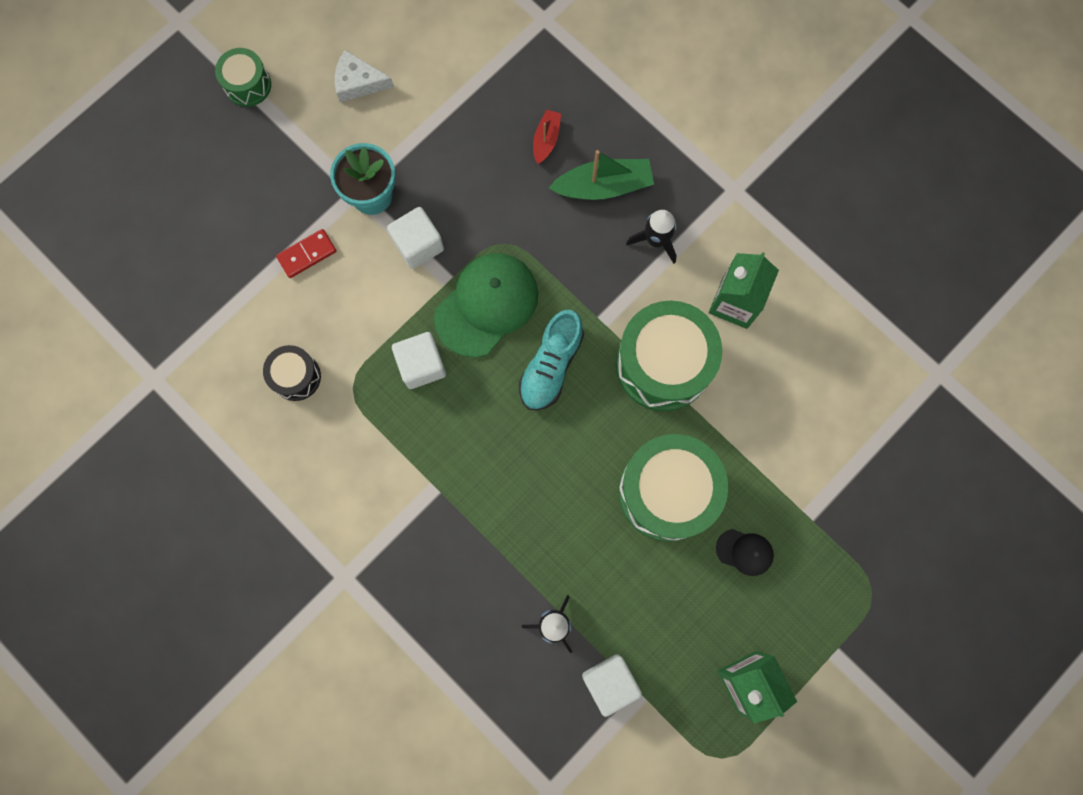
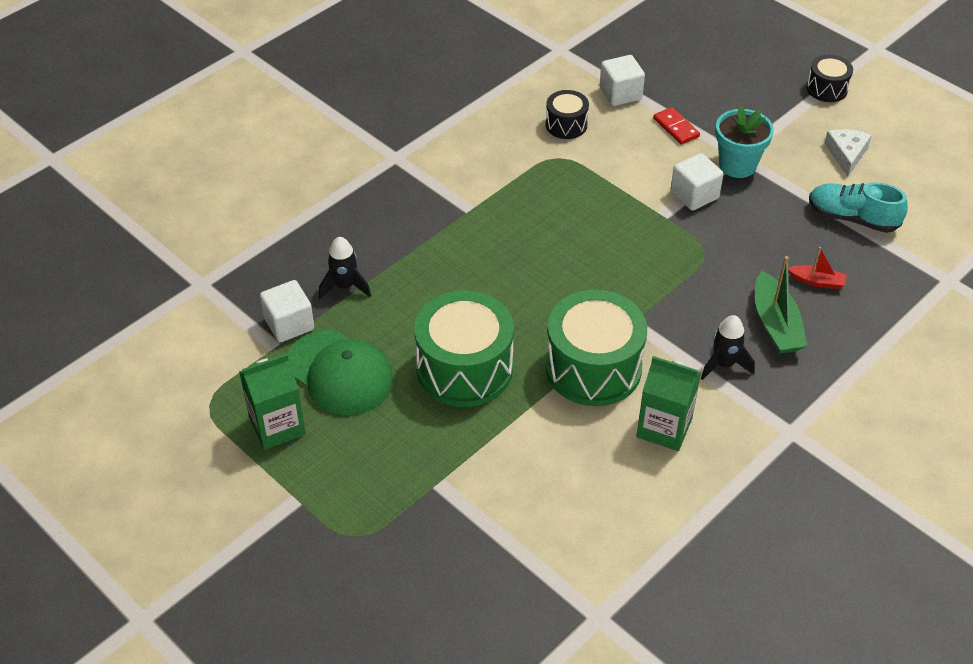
camera: 90 degrees right, 30 degrees down
green drum [215,48,271,107] -> black drum [807,55,853,102]
white cube [392,332,446,389] -> white cube moved to [600,55,645,106]
green cap [434,253,538,357] -> green cap moved to [287,330,393,415]
turquoise shoe [519,309,584,411] -> turquoise shoe moved to [809,182,908,233]
black cap [716,529,774,576] -> none

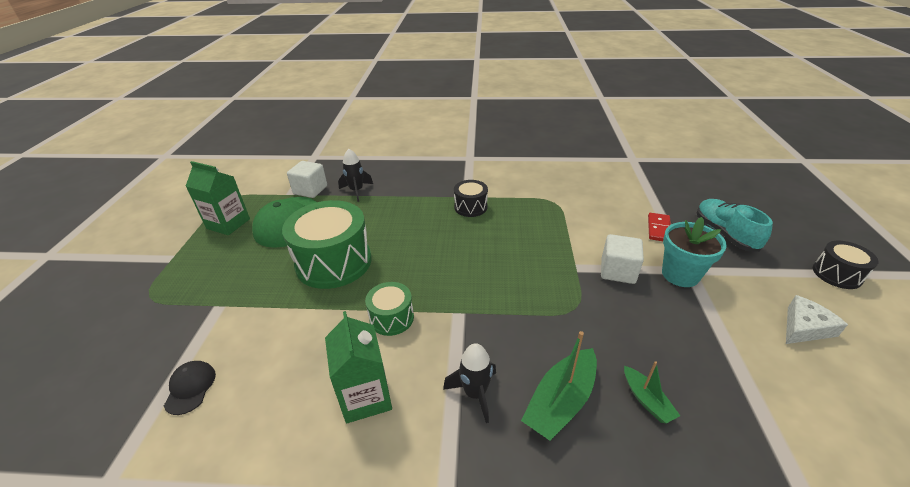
camera: 50 degrees right, 10 degrees down
black drum [546,90,589,139] -> black drum moved to [454,180,488,217]
green drum [546,290,647,406] -> green drum [365,282,414,336], size x0.51
white cube [600,55,645,106] -> none
red boat [788,247,847,289] -> green boat [624,361,680,424]
turquoise shoe [809,182,908,233] -> turquoise shoe moved to [696,199,773,252]
none -> black cap [164,361,216,415]

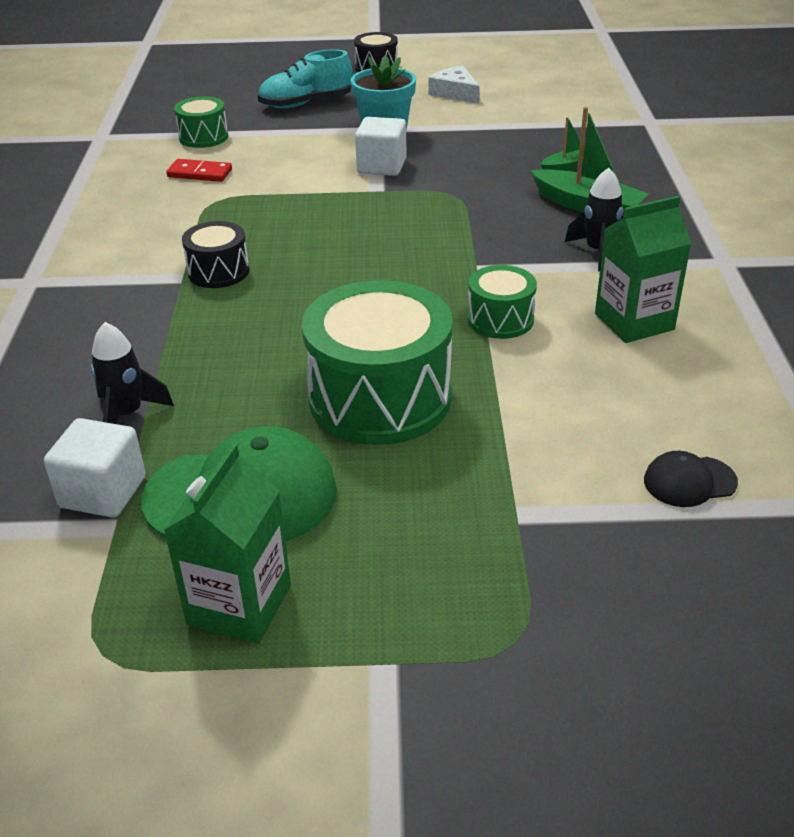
camera: 95 degrees left, 0 degrees up
red domino [648,213,671,241] -> red domino moved to [166,159,232,182]
none -> green drum [174,97,228,148]

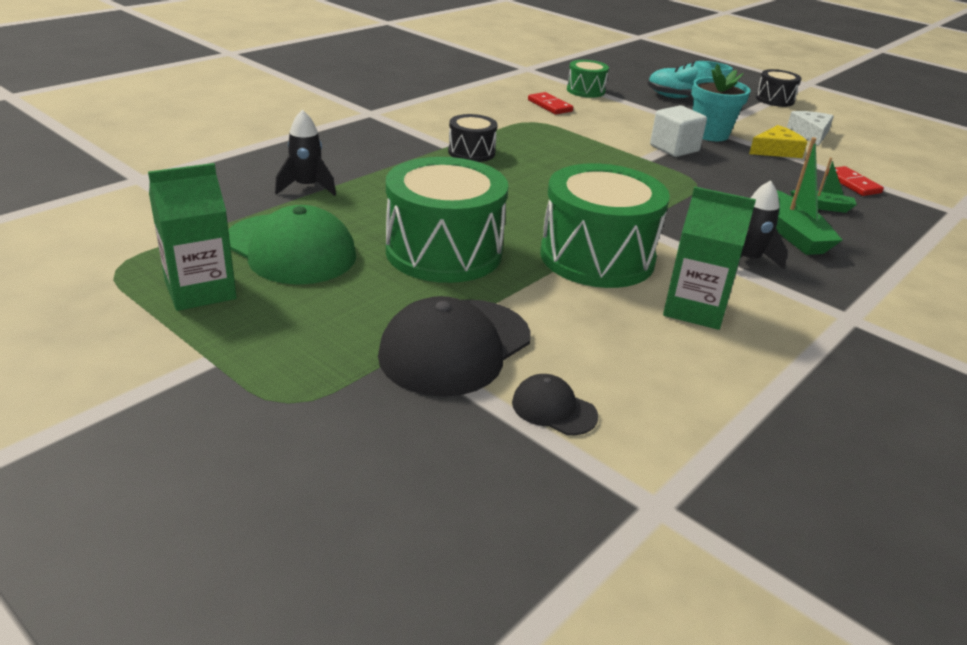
camera: 40 degrees right, 5 degrees down
white cube [44,418,146,518] -> none
green drum [468,265,537,339] -> green drum [541,163,670,288], size x1.95
none -> black cap [378,296,531,397]
none -> yellow cheese [749,125,807,158]
none -> red domino [827,166,884,196]

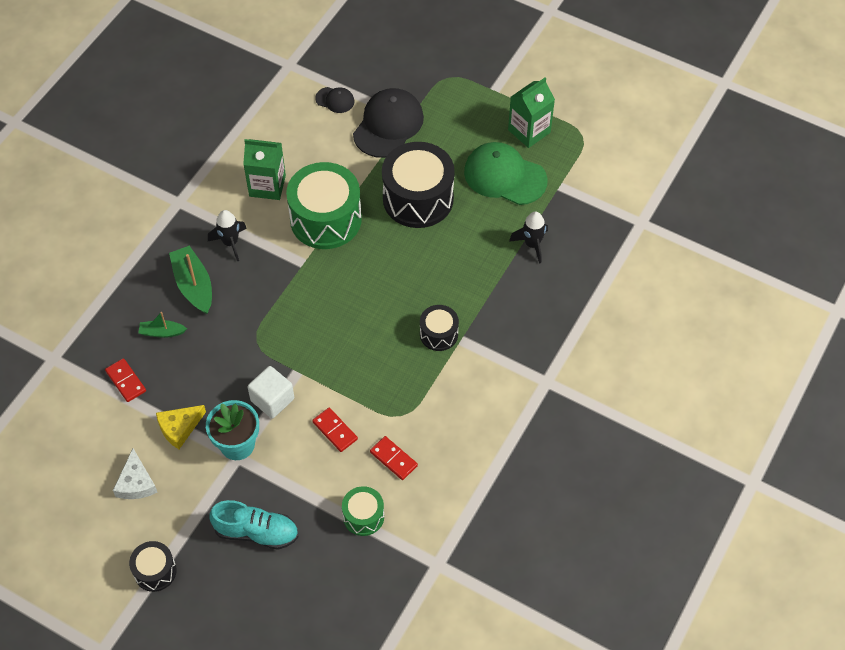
camera: 170 degrees right, 25 degrees up
green drum [386,157,508,283] -> black drum [382,142,455,228]
none -> red domino [312,408,358,452]

